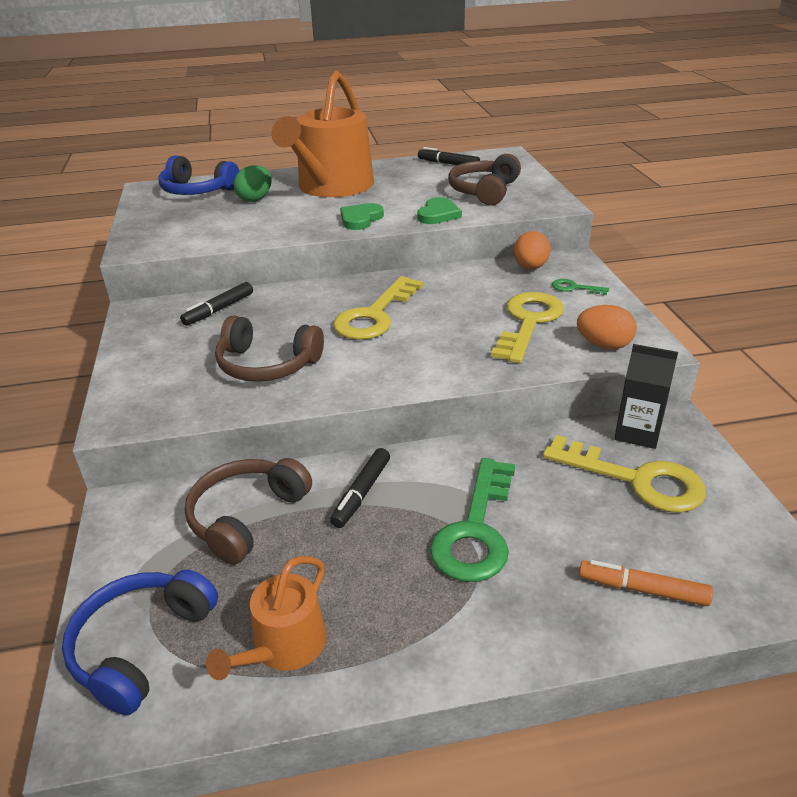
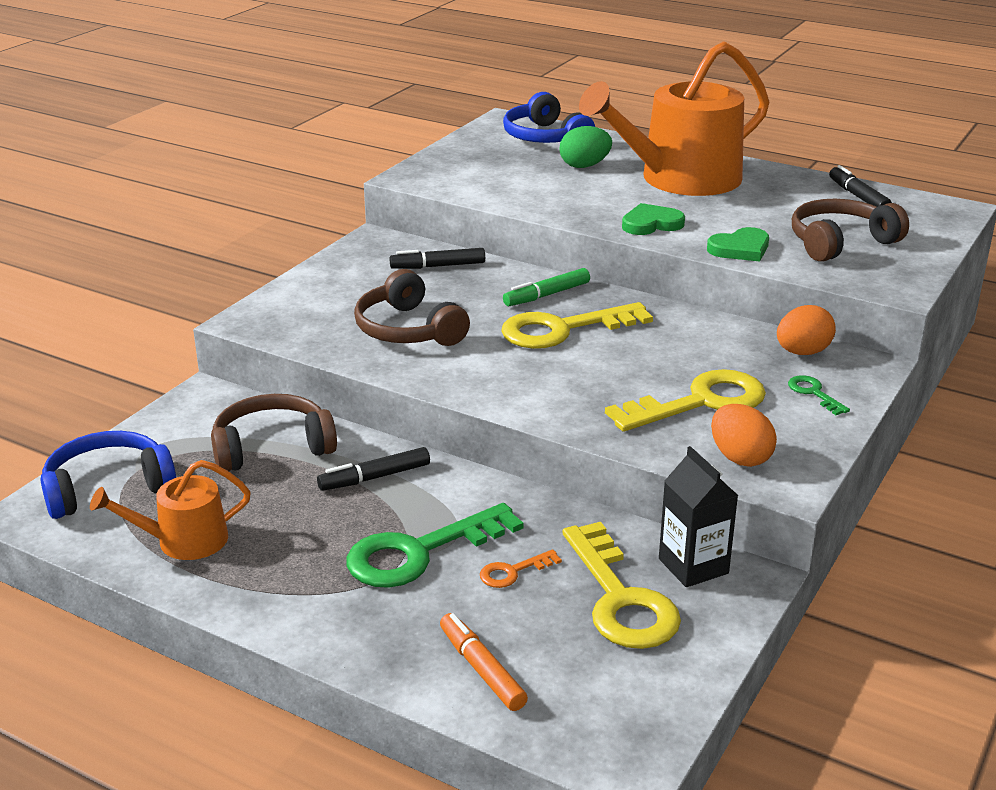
camera: 40 degrees right, 5 degrees down
none -> orange key [480,549,562,588]
none -> green marker [503,268,590,306]

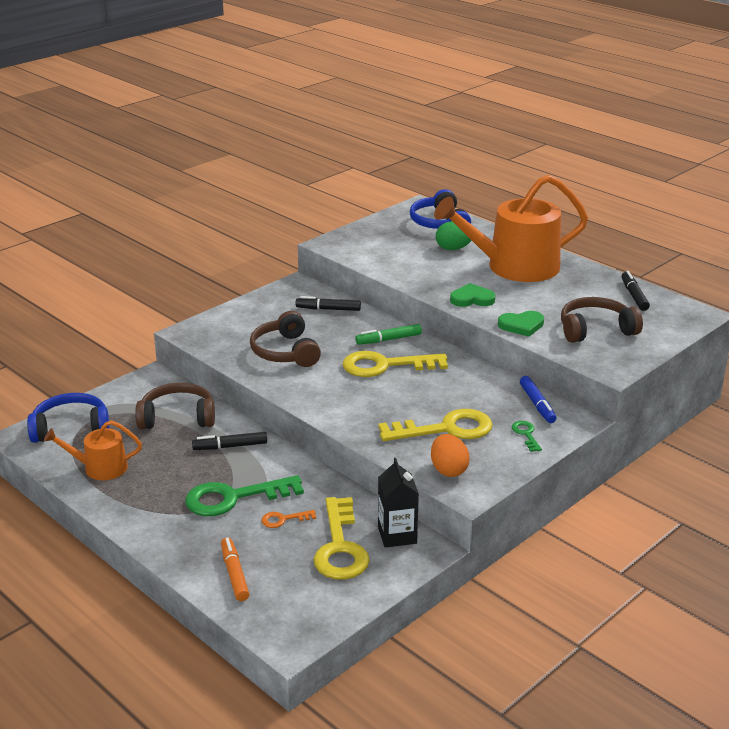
camera: 15 degrees right, 0 degrees up
orange egg [777,305,836,355] -> blue marker [520,376,556,423]

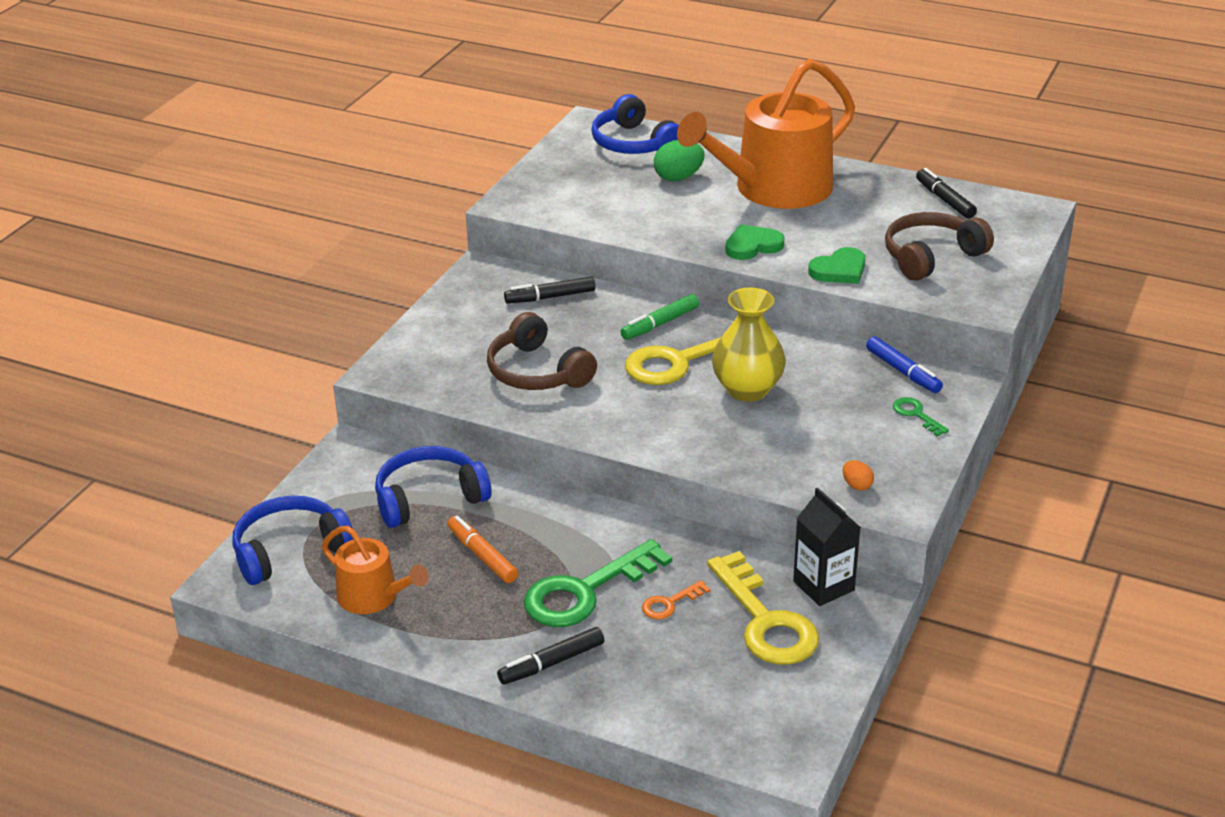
camera: 20 degrees left, 5 degrees up
orange watering can [44,420,142,480] -> orange watering can turned 120 degrees counterclockwise [322,526,429,614]
brown headphones [135,383,215,429] -> blue headphones [375,446,491,528]
black marker [192,432,267,450] -> black marker moved to [497,627,604,685]
orange marker [221,537,249,601] -> orange marker moved to [448,516,518,583]
yellow key [378,409,493,441] -> none
orange egg [431,434,470,477] -> orange egg [843,460,874,491], size x0.55
none -> yellow vase [712,287,786,402]

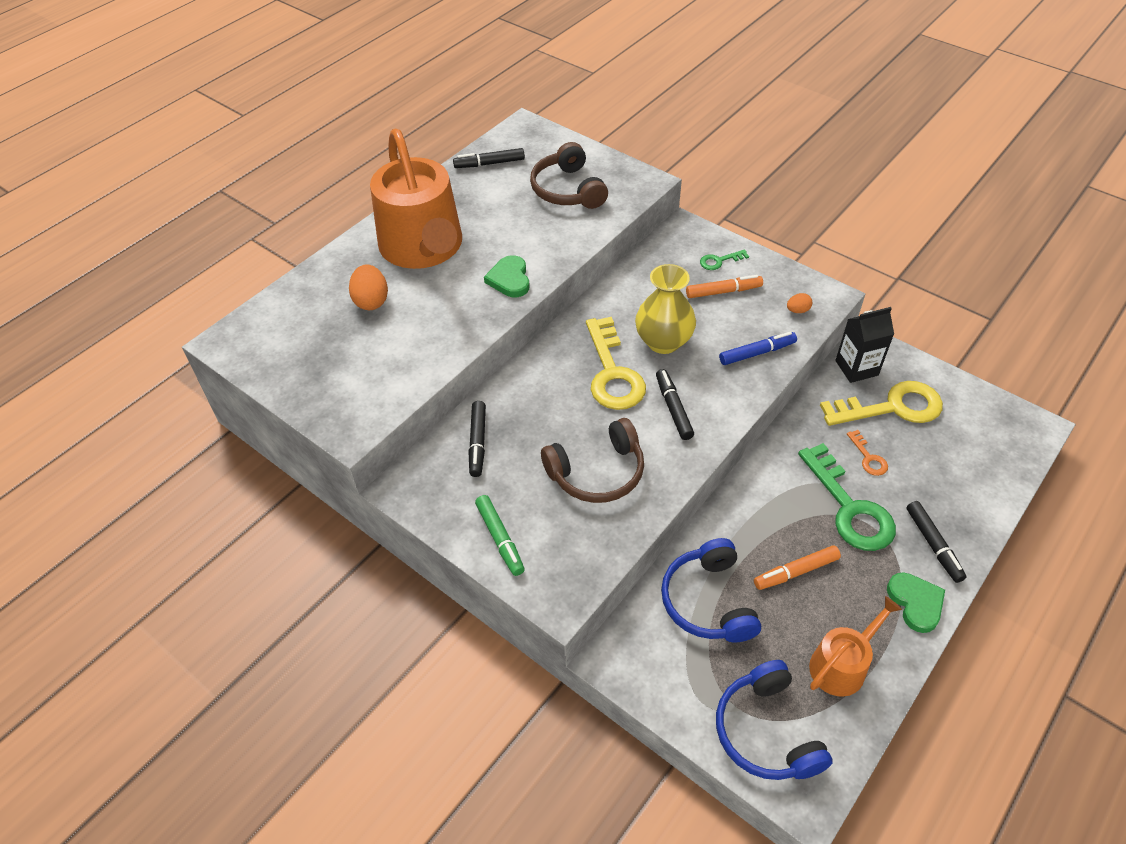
camera: 75 degrees left, 15 degrees up
blue headphones [591,94,679,154] -> none
green marker [621,294,699,340] -> green marker moved to [475,495,525,576]
green egg [654,140,705,181] -> orange egg [349,264,388,310]
green heart [808,247,865,284] -> green heart moved to [887,572,945,633]
blue marker [866,336,943,393] -> blue marker moved to [719,332,797,365]
none -> black marker [656,369,694,440]
none -> orange marker [686,275,763,298]

